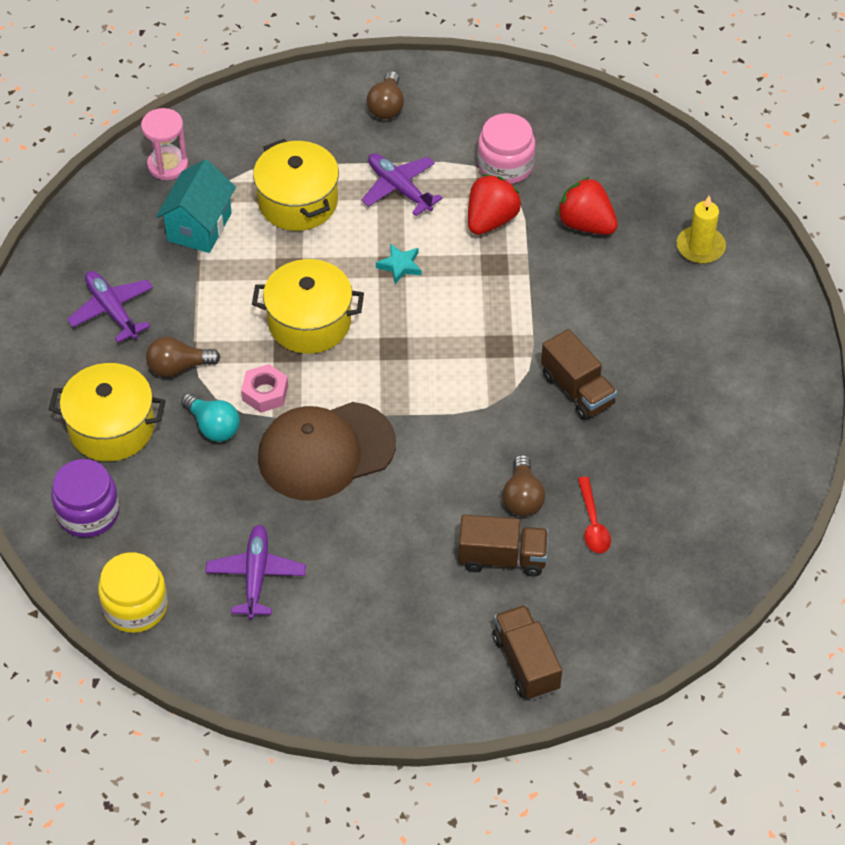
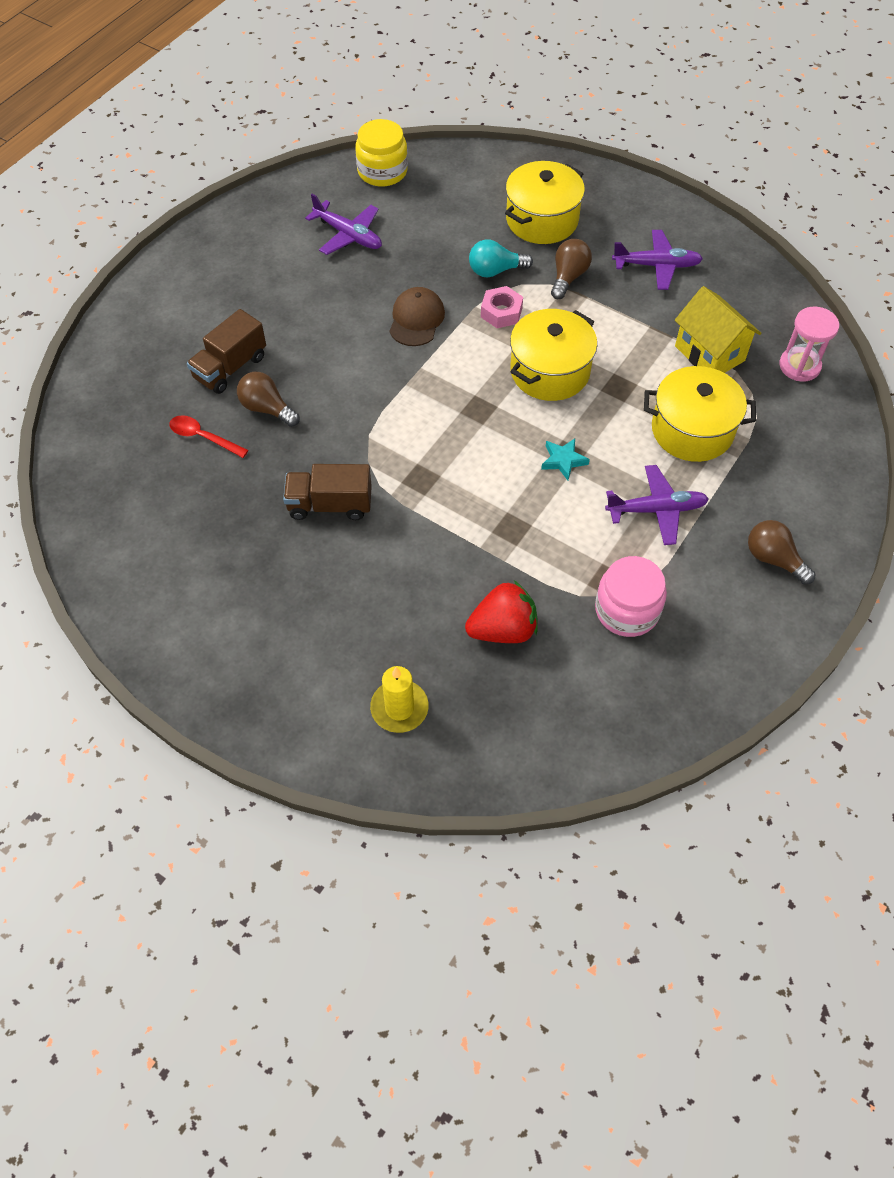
camera: 125 degrees right, 5 degrees up
purple jar [51,459,120,537] -> none
turquoise house [156,159,236,253] -> yellow house [675,286,762,373]
brown cap [258,402,396,500] -> brown cap [389,287,445,346], size x0.57
red strawberry [468,174,522,235] -> none
brown truck [493,605,562,700] -> none

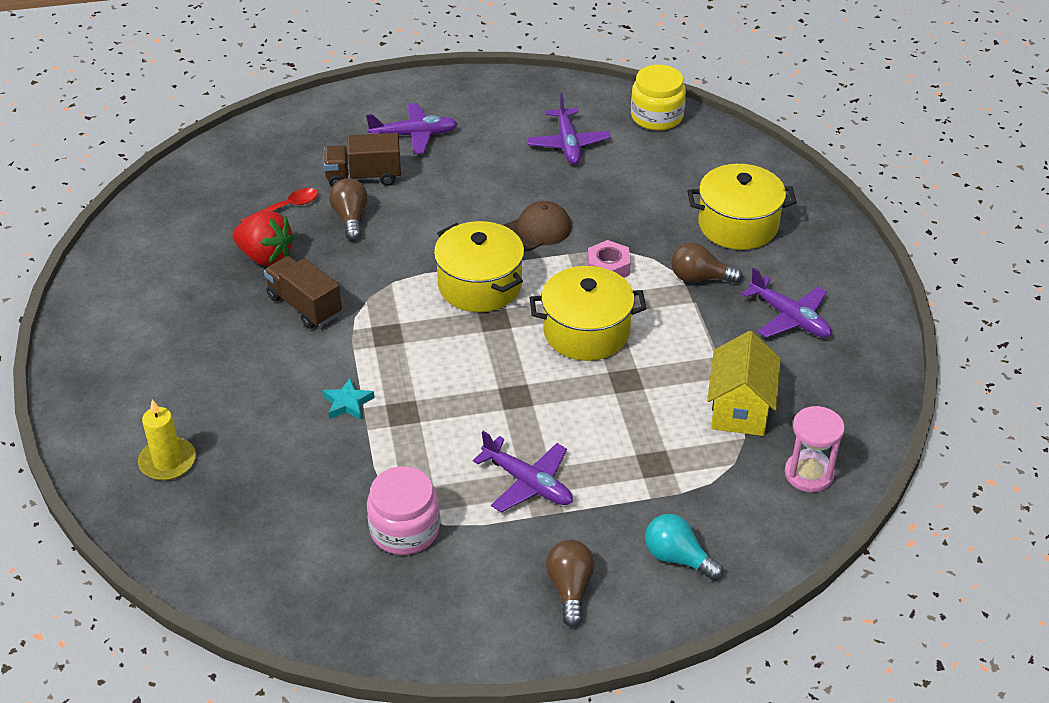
camera: 45 degrees right, 15 degrees down
red spoon [169,415,249,458] -> red spoon turned 75 degrees clockwise [240,188,318,222]
red strawberry [465,581,538,643] -> red strawberry moved to [232,211,295,266]
turquoise light bulb [469,239,533,277] -> turquoise light bulb moved to [645,514,723,581]
turquoise star [541,438,590,480] -> turquoise star moved to [322,378,375,420]
brown light bulb [551,239,592,299] -> brown light bulb turned 150 degrees counterclockwise [671,242,743,284]
yellow pot [644,366,756,462] -> yellow pot moved to [434,221,524,312]
none -> purple plane [366,103,458,154]

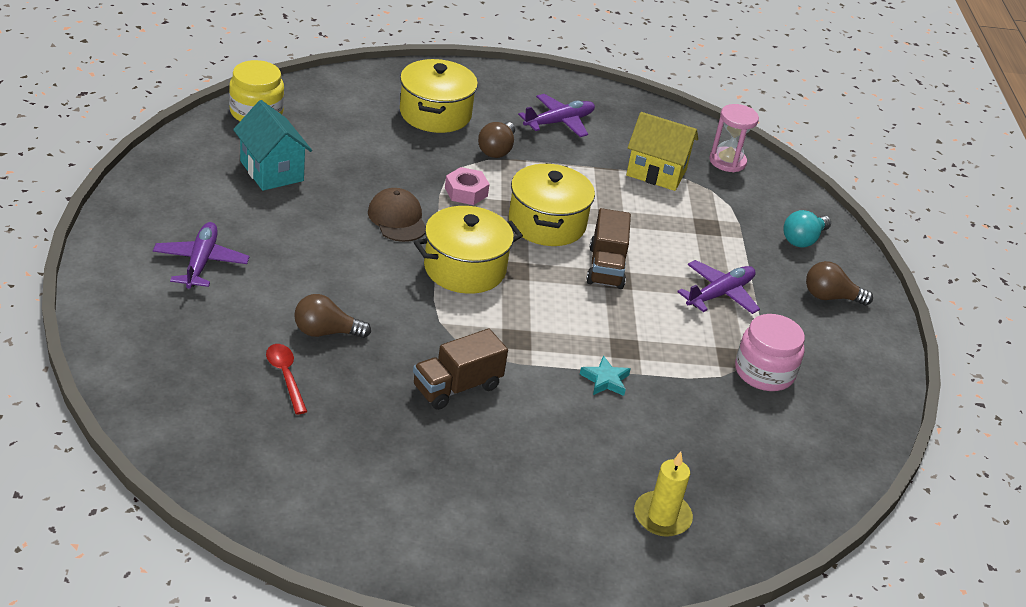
camera: 85 degrees left, 5 degrees down
red strawberry [232,211,295,266] -> none
brown truck [324,133,401,187] -> brown truck moved to [586,208,631,289]
purple plane [526,93,610,164] -> turquoise house [233,100,312,191]

